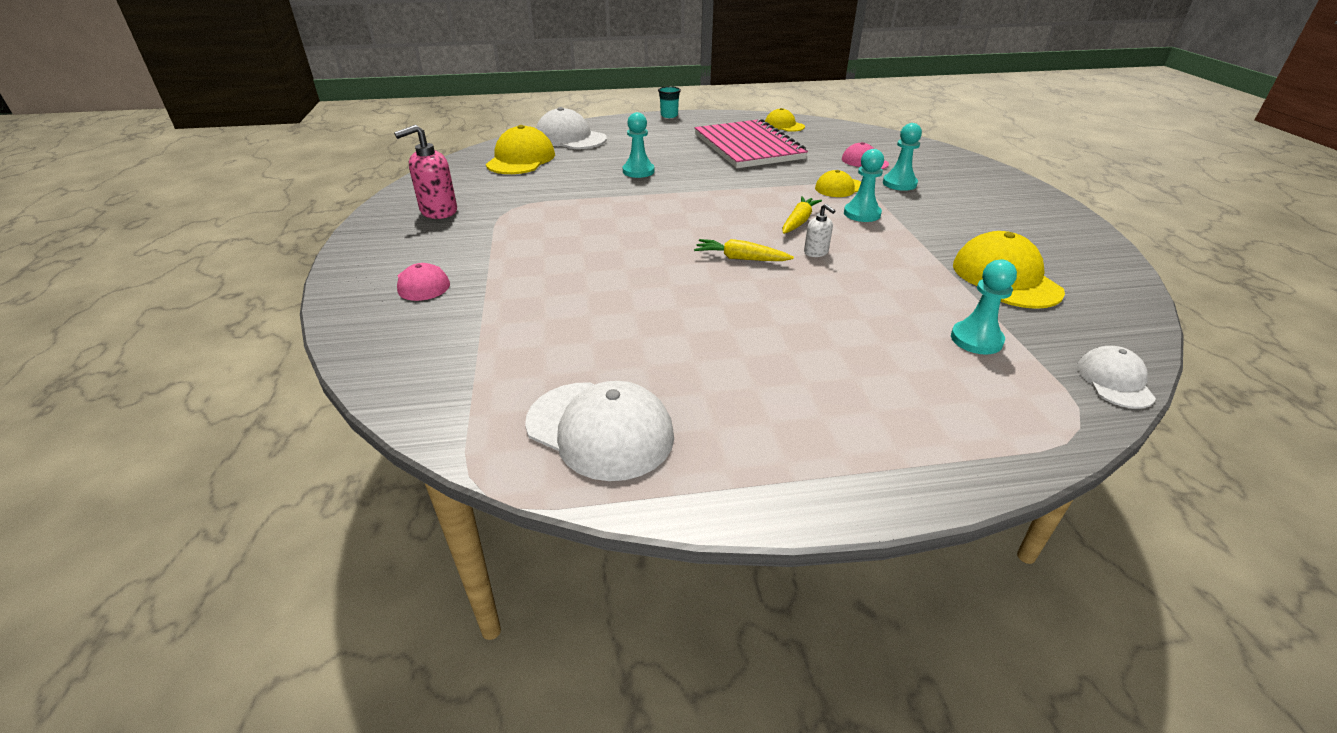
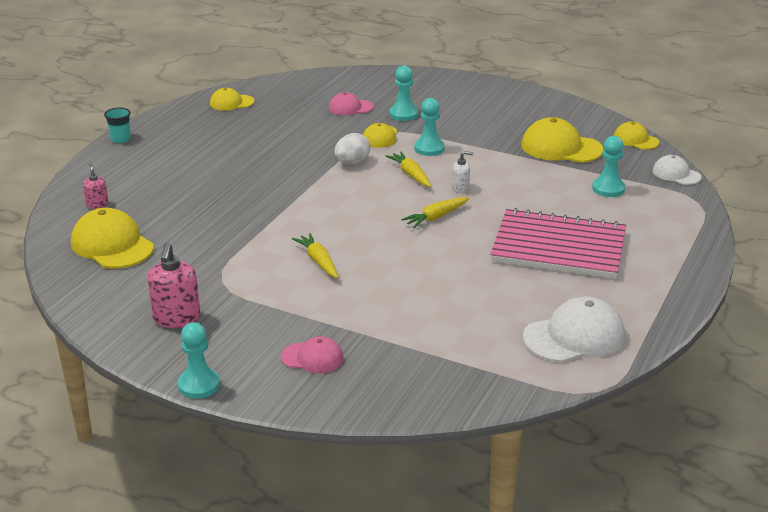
camera: 55 degrees left, 5 degrees down
white cap [536,107,607,149] -> pink soap dispenser [83,163,109,209]
turquoise pawn [623,112,654,178] -> turquoise pawn moved to [178,322,220,399]
pink notebook [695,119,808,168] -> pink notebook moved to [491,208,626,279]
none -> yellow carrot [292,233,338,278]
none -> white egg [335,133,370,164]
none -> yellow cap [614,121,659,149]

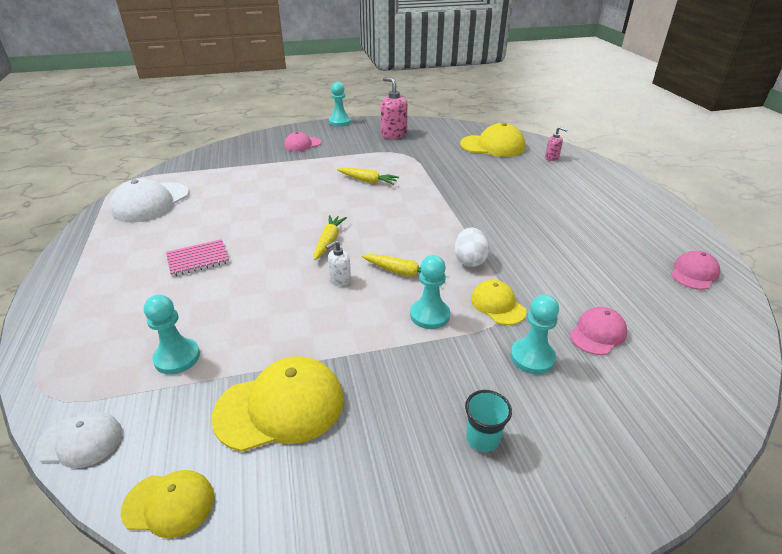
camera: 140 degrees right, 5 degrees up
turquoise cup [104,107,131,143] -> turquoise cup moved to [465,390,512,452]
yellow cap [210,88,254,111] -> pink cap [671,251,720,290]
pink notebook [491,208,626,279] -> pink notebook [166,239,230,277], size x0.46

